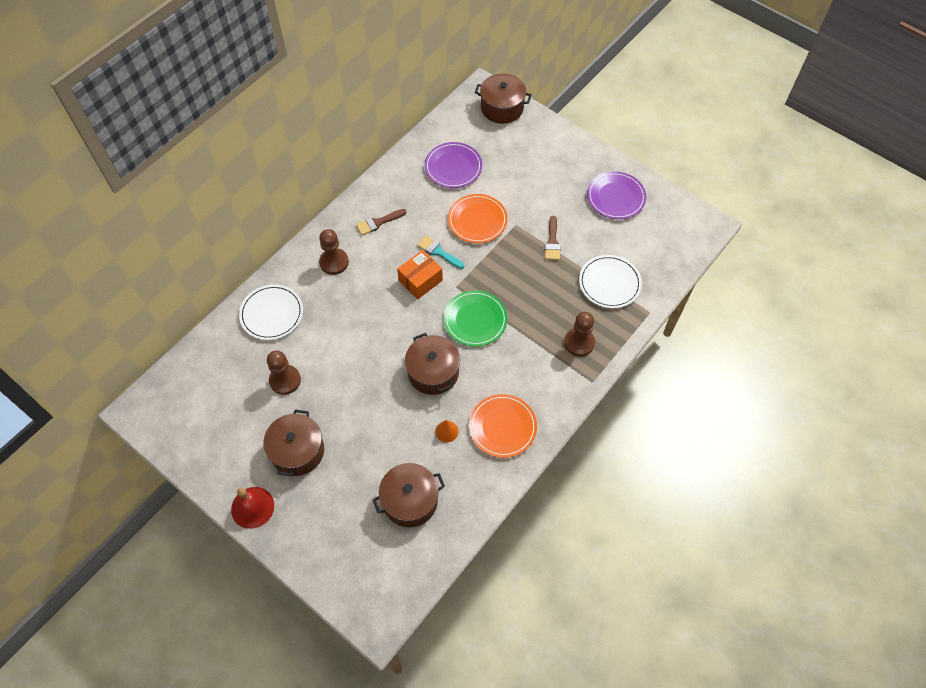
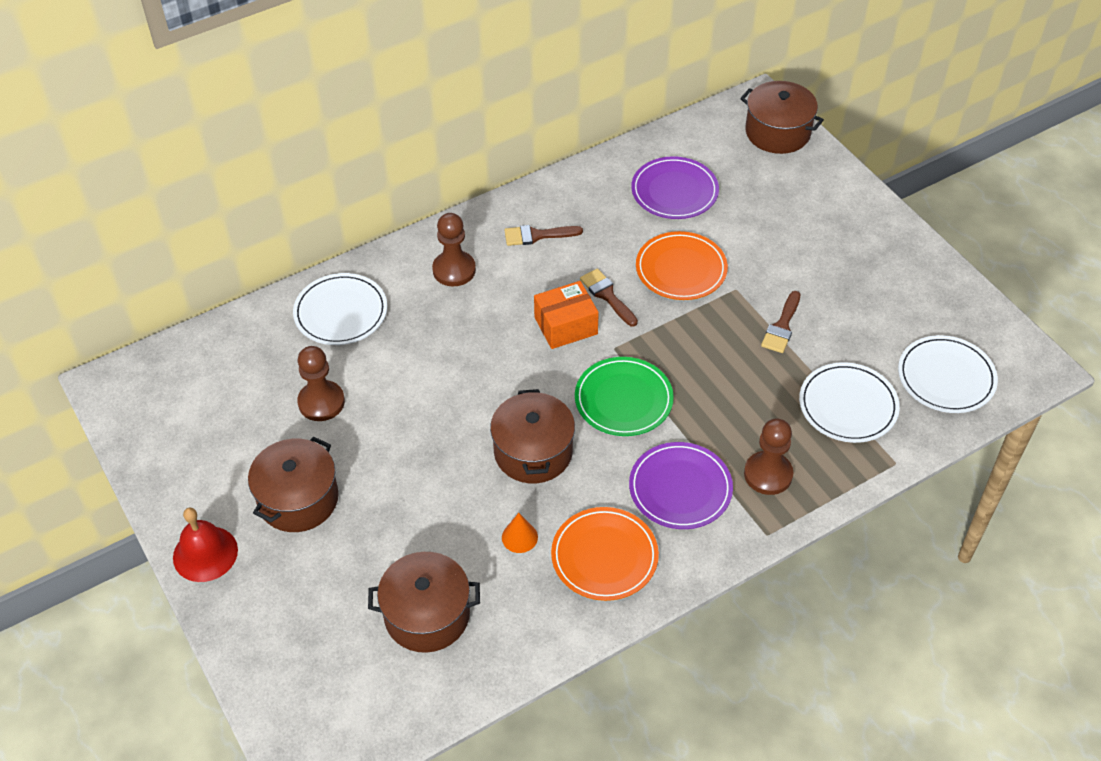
camera: 20 degrees right, 10 degrees down
turquoise brush [417,236,464,269] -> brown brush [580,269,638,327]
purple plate [587,171,646,219] -> purple plate moved to [629,442,733,529]
none -> white plate [898,335,998,413]

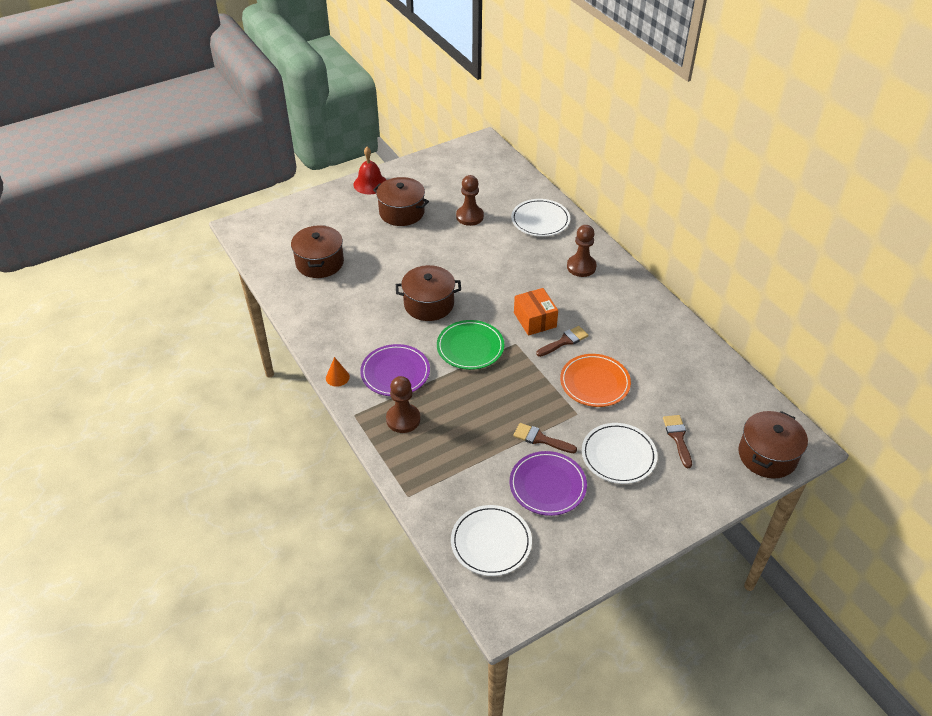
camera: 90 degrees right, 5 degrees down
orange cone [502,513,538,553] -> orange cone moved to [326,357,350,387]
brown brush [504,225,583,246] -> brown brush moved to [663,415,692,469]
orange plate [551,507,659,601] -> none
purple plate [631,156,719,219] -> purple plate moved to [510,451,587,516]
white plate [799,362,900,443] -> white plate moved to [582,423,657,484]

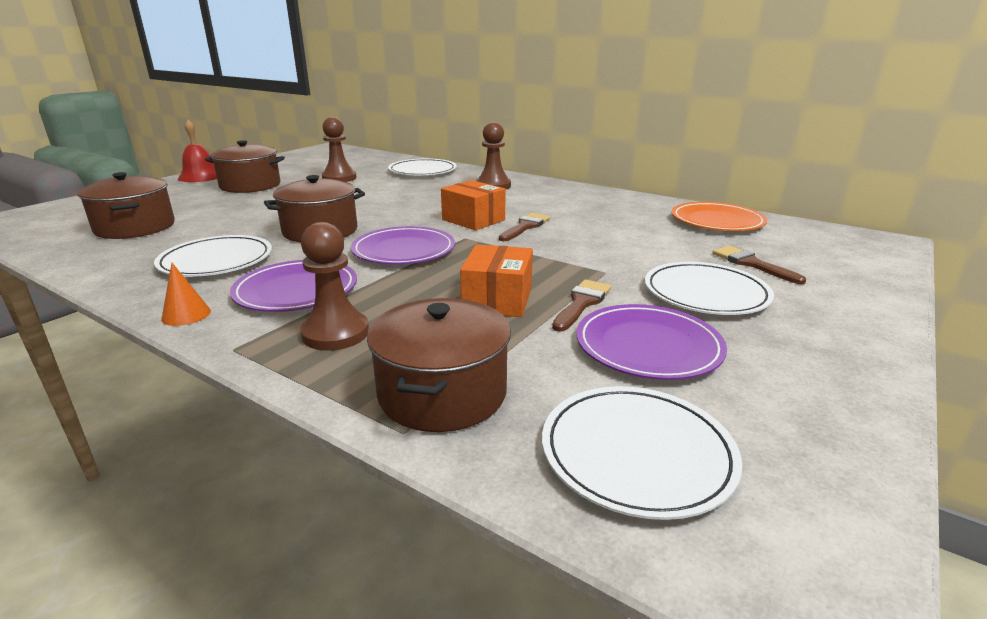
camera: 25 degrees left, 20 degrees down
green plate [437,320,504,370] -> purple plate [351,226,455,265]
brown brush [513,423,577,453] -> brown brush turned 120 degrees clockwise [552,280,611,332]
orange plate [560,354,631,407] -> orange plate moved to [671,202,767,231]
brown pot [738,411,808,479] -> brown pot moved to [367,298,511,432]
none -> white plate [154,235,272,277]
none -> orange box [460,244,533,317]

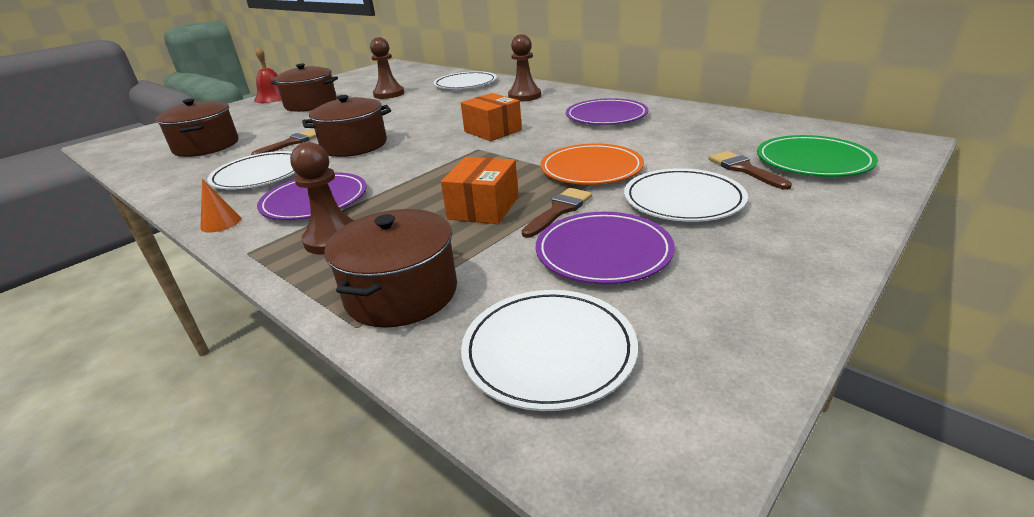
camera: 10 degrees right, 5 degrees up
purple plate [351,226,455,265] -> purple plate moved to [566,98,648,125]
brown brush [499,213,550,241] -> brown brush moved to [251,130,317,155]
orange plate [671,202,767,231] -> orange plate moved to [540,143,644,185]
none -> green plate [757,135,878,177]

